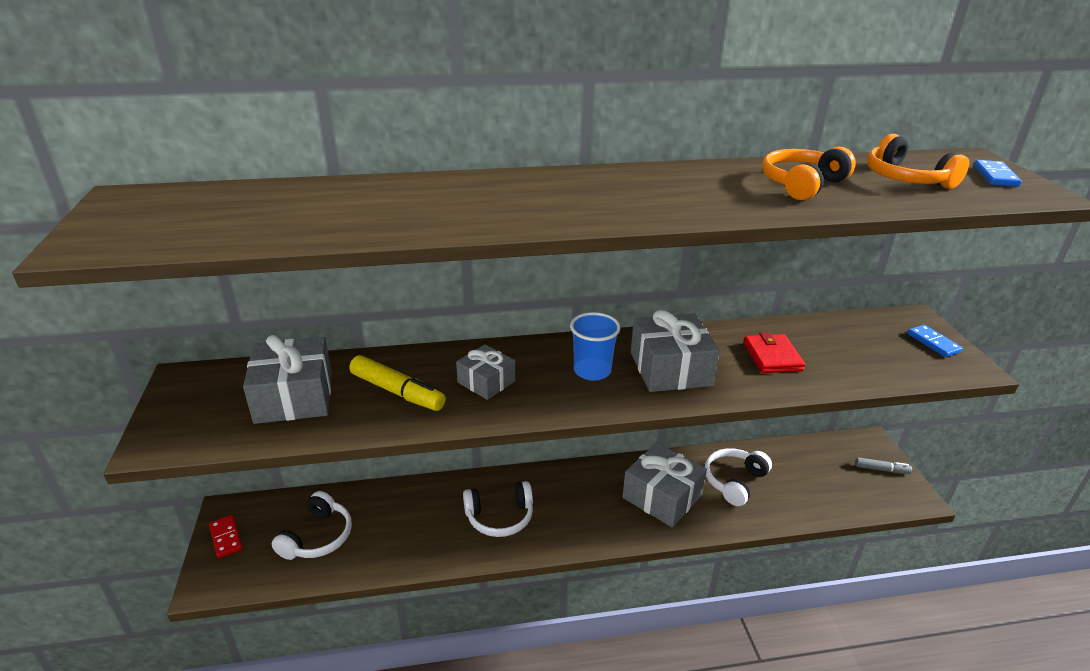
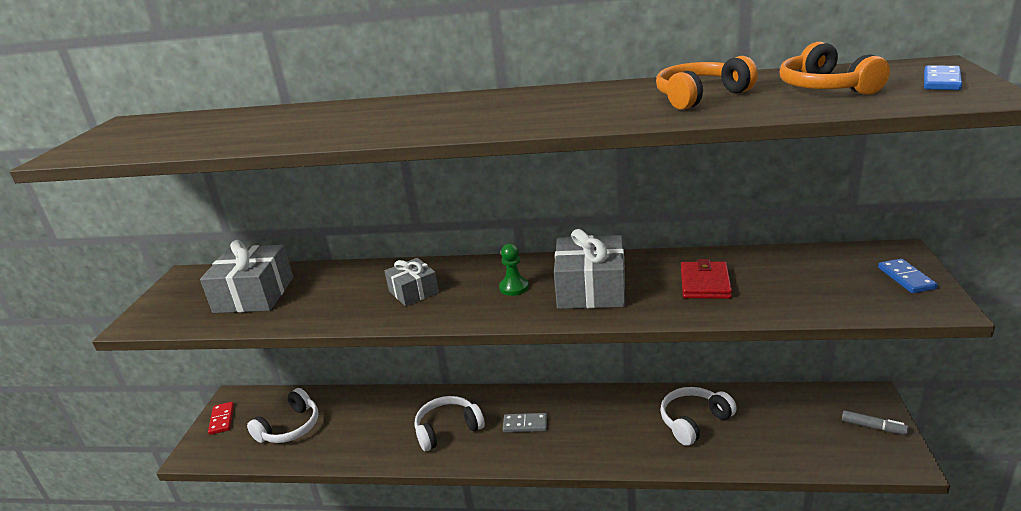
camera: 20 degrees right, 5 degrees down
yellow marker [349,355,446,411] -> none
white headphones [463,481,533,537] -> white headphones turned 150 degrees clockwise [414,396,485,451]
blue cup [570,312,621,381] -> green pawn [499,244,529,296]
grey gift [623,442,707,527] -> none
none -> grey domino [503,413,547,432]

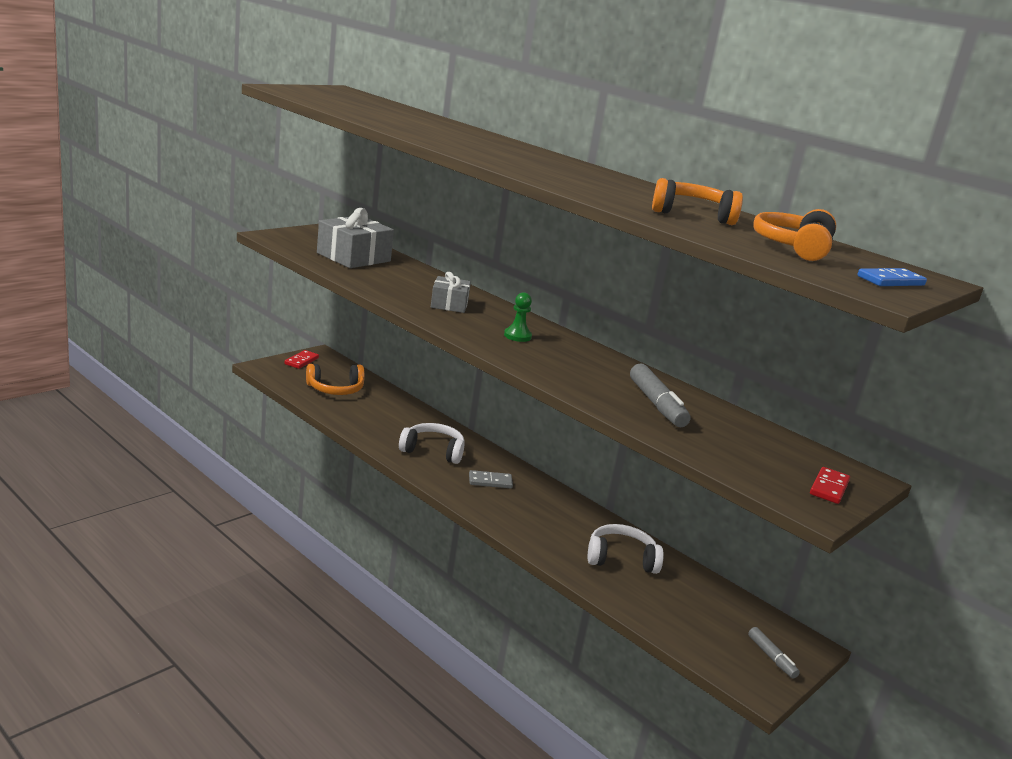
camera: 30 degrees right, 5 degrees down
white headphones [247,388,318,443] -> orange headphones [306,364,365,395]
grey domino [503,413,547,432] -> grey domino turned 45 degrees counterclockwise [469,470,513,488]
grey gift [554,229,625,309] -> none
red wallet [681,259,732,299] -> grey marker [630,363,691,427]
blue domino [878,259,937,293] -> red domino [810,467,850,504]

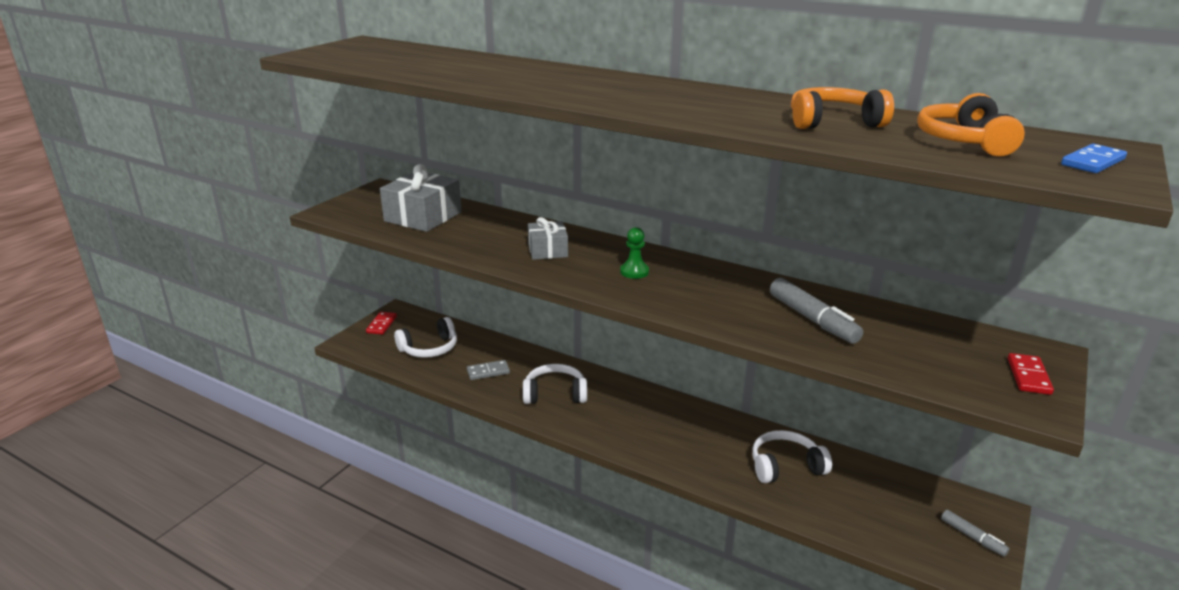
camera: 10 degrees left, 5 degrees up
orange headphones [306,364,365,395] -> white headphones [394,317,457,358]
grey domino [469,470,513,488] -> grey domino moved to [467,360,510,380]

